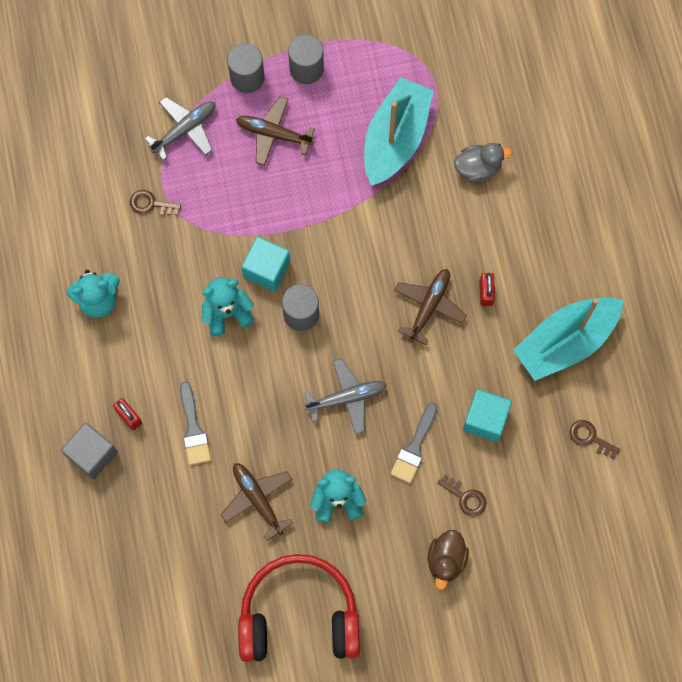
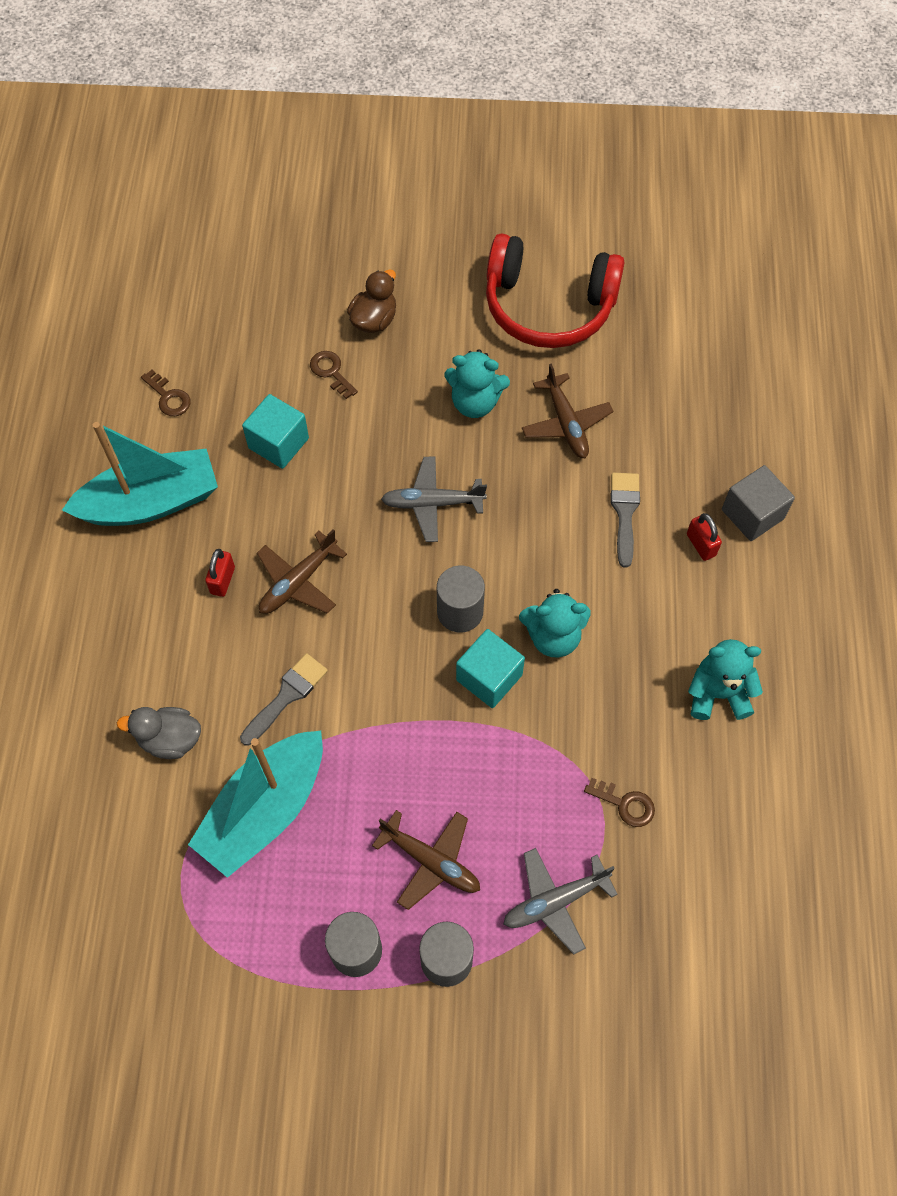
camera: 165 degrees left, 10 degrees down
grey brush [391,402,437,483] -> grey brush moved to [240,653,328,745]

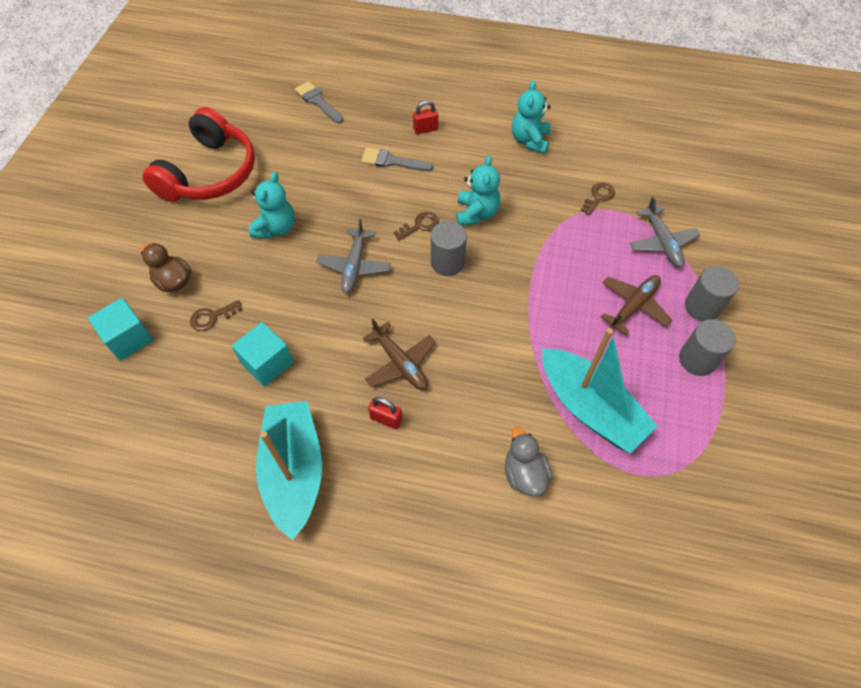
camera: 80 degrees left, 5 degrees down
grey duck [117,707,201,759] -> grey duck turned 150 degrees clockwise [505,427,552,496]
brown key [141,370,191,416] -> brown key moved to [394,212,439,240]
grey brush [240,653,328,745] -> grey brush moved to [295,81,343,123]
turquoise cube [456,629,525,708] -> turquoise cube moved to [88,298,153,361]
brown plane [522,363,613,458] -> none
grey cube [722,465,795,541] -> none

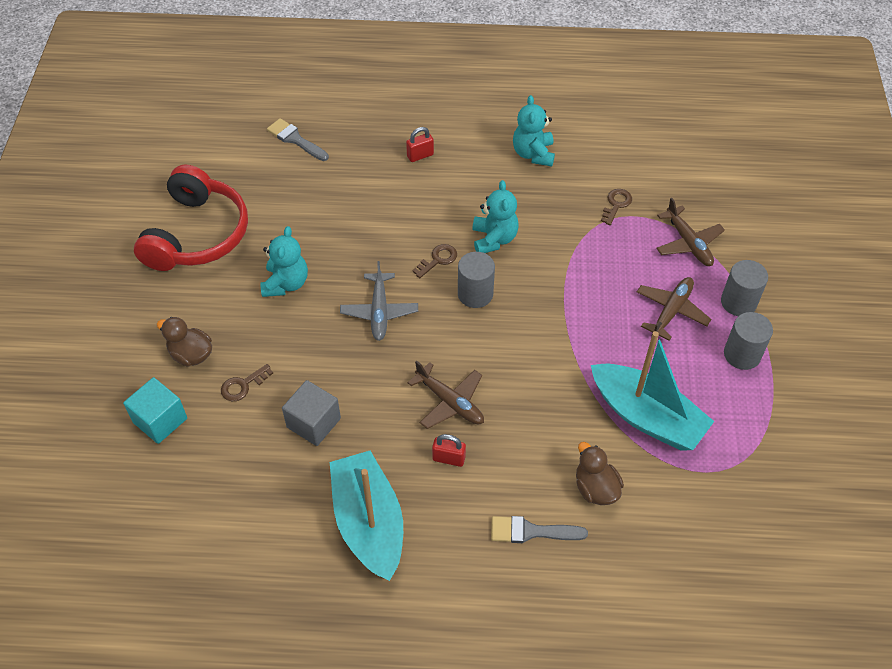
camera: 10 degrees left, 5 degrees down
turquoise cube [232,322,293,386] -> grey cube [282,380,341,446]
grey brush [361,148,433,171] -> grey brush moved to [491,516,588,543]
grey duck [505,427,552,496] -> brown duck [576,442,624,505]
grey plane [630,196,700,268] -> brown plane [656,198,725,266]

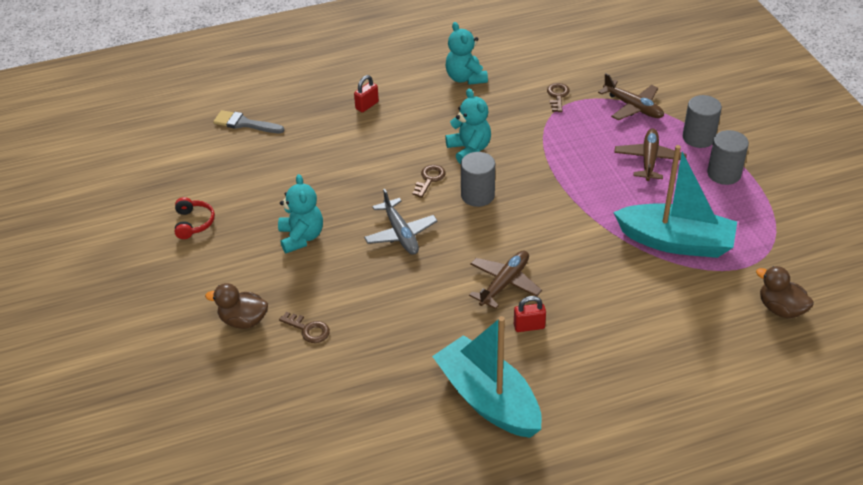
camera: 20 degrees left, 10 degrees down
turquoise cube [123,377,187,444] -> none
red headphones [134,165,248,271] -> red headphones [175,197,215,239], size x0.41
brown key [221,364,273,401] -> brown key turned 90 degrees counterclockwise [279,312,330,343]
grey cube [282,380,341,446] -> none
brown plane [408,360,484,429] -> brown plane turned 75 degrees counterclockwise [469,250,542,309]
grey brush [491,516,588,543] -> none
brown duck [576,442,624,505] -> brown duck moved to [756,266,814,318]

